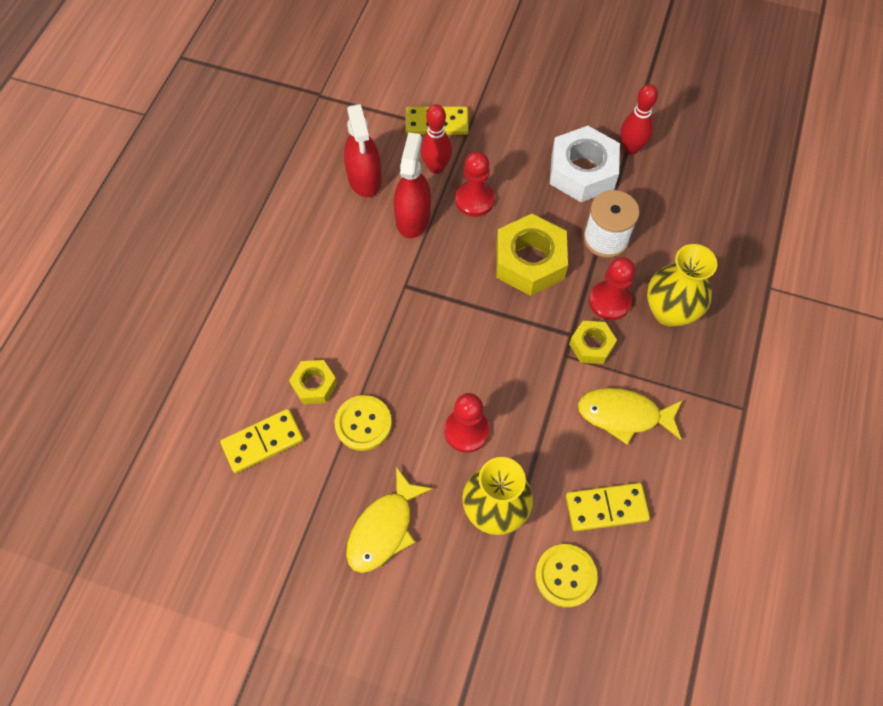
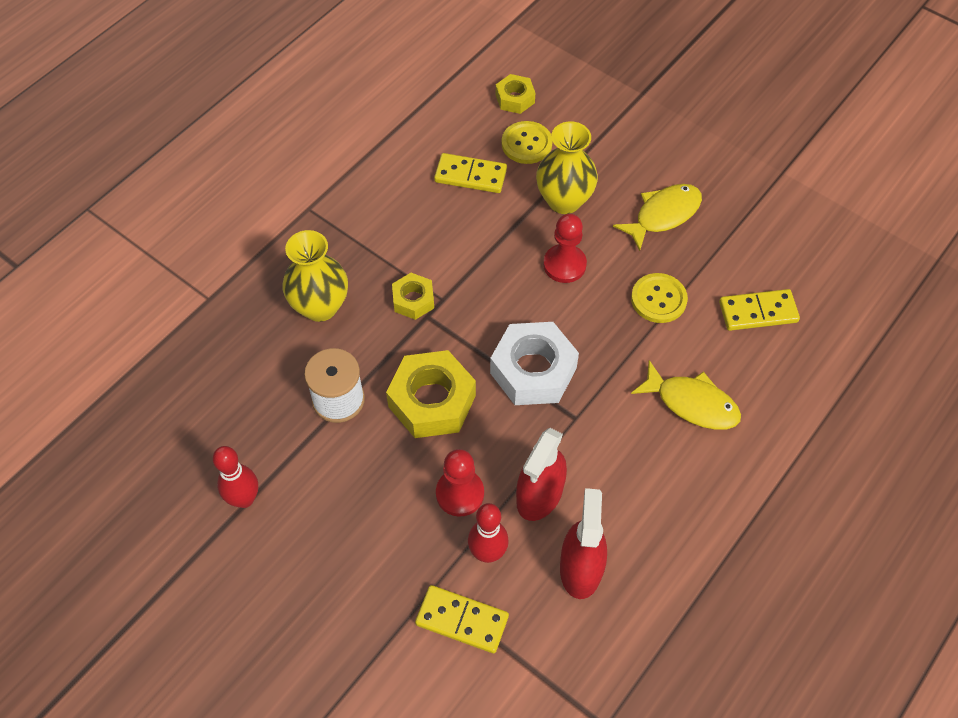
camera: 160 degrees left, 5 degrees down
yellow nut [289,360,337,404] -> yellow nut moved to [496,74,535,114]
white nut [550,126,620,202] -> white nut moved to [490,322,579,405]
yellow fish [578,388,682,444] -> yellow fish moved to [631,360,741,430]
red pawn [589,257,635,320] -> none

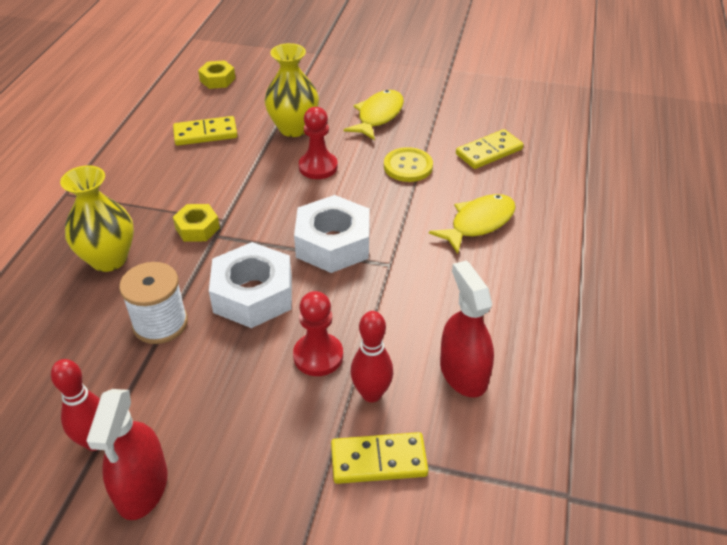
camera: 25 degrees left, 15 degrees down
yellow nut [386,350,476,438] -> white nut [209,242,292,328]
yellow button [502,121,553,164] -> none
red spray bottle [516,428,567,521] -> red spray bottle moved to [86,389,168,520]
yellow fish [631,360,741,430] -> yellow fish turned 45 degrees counterclockwise [429,194,516,254]

